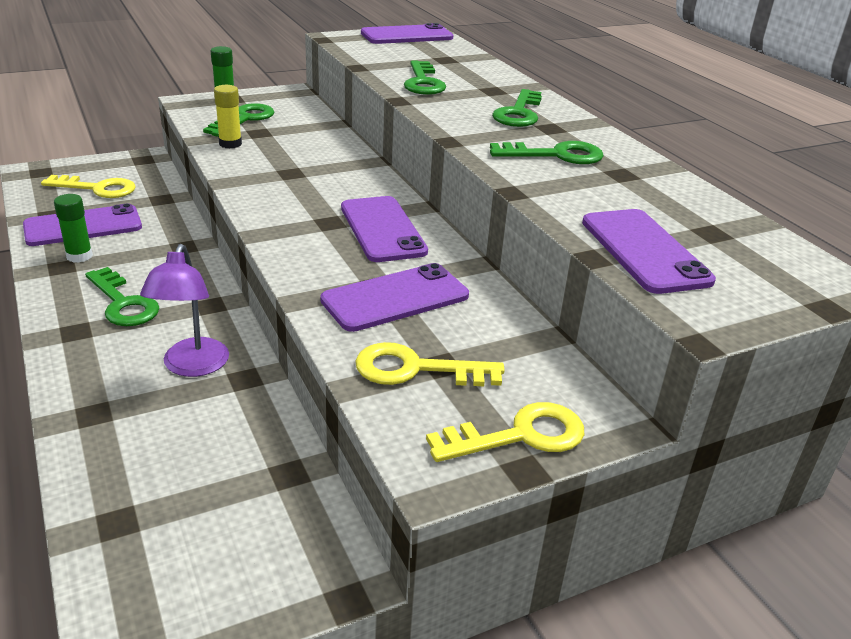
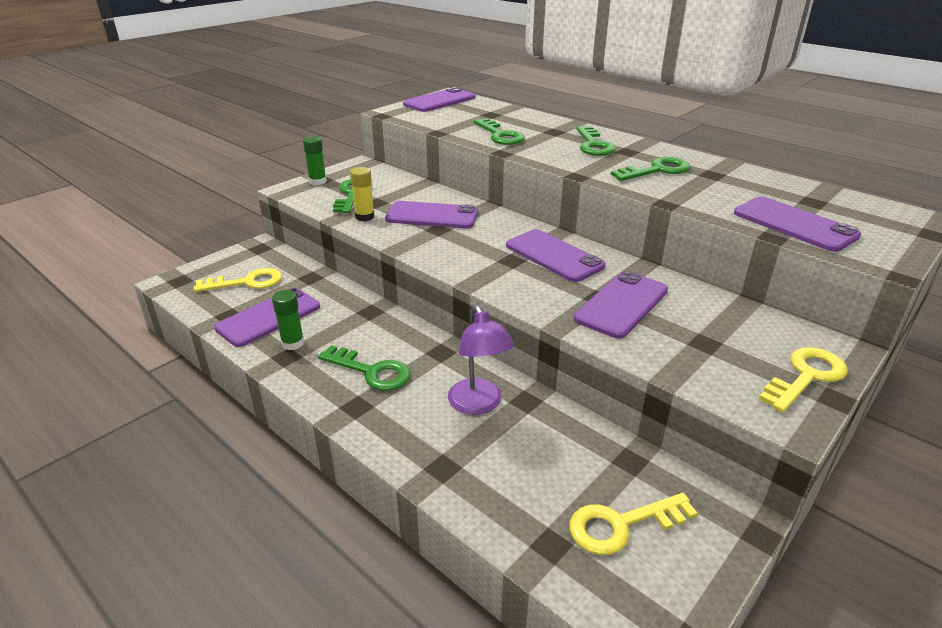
camera: 20 degrees left, 0 degrees up
yellow key [355,342,505,386] -> yellow key moved to [569,493,698,555]
none -> purple phone [385,201,478,228]

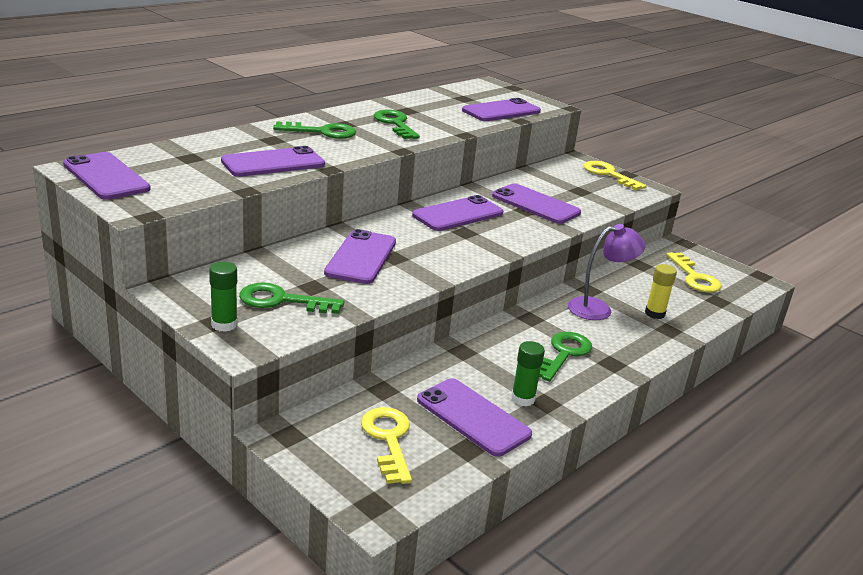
camera: 90 degrees left, 5 degrees down
yellow glue stick [350,167,375,221] -> yellow glue stick moved to [645,264,677,319]
green key [474,118,525,145] -> purple phone [221,146,325,177]

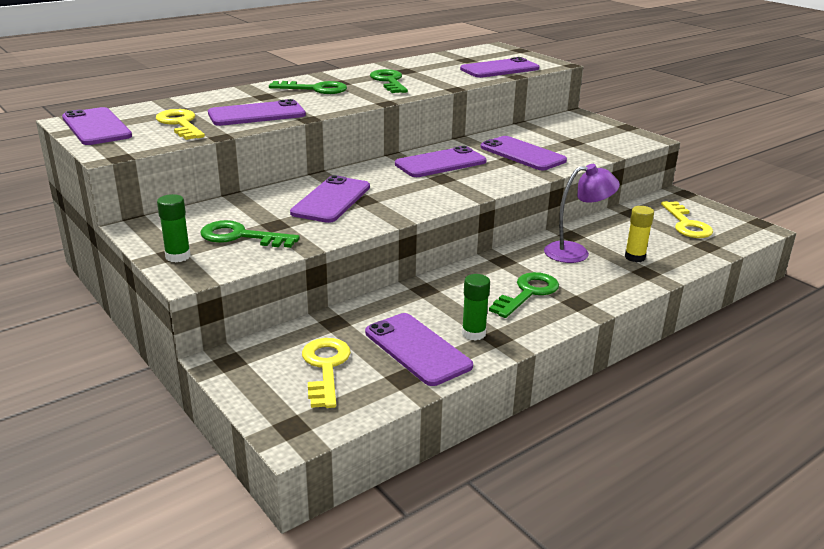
camera: 10 degrees right, 0 degrees up
yellow key [583,161,647,190] -> yellow key moved to [156,109,205,140]

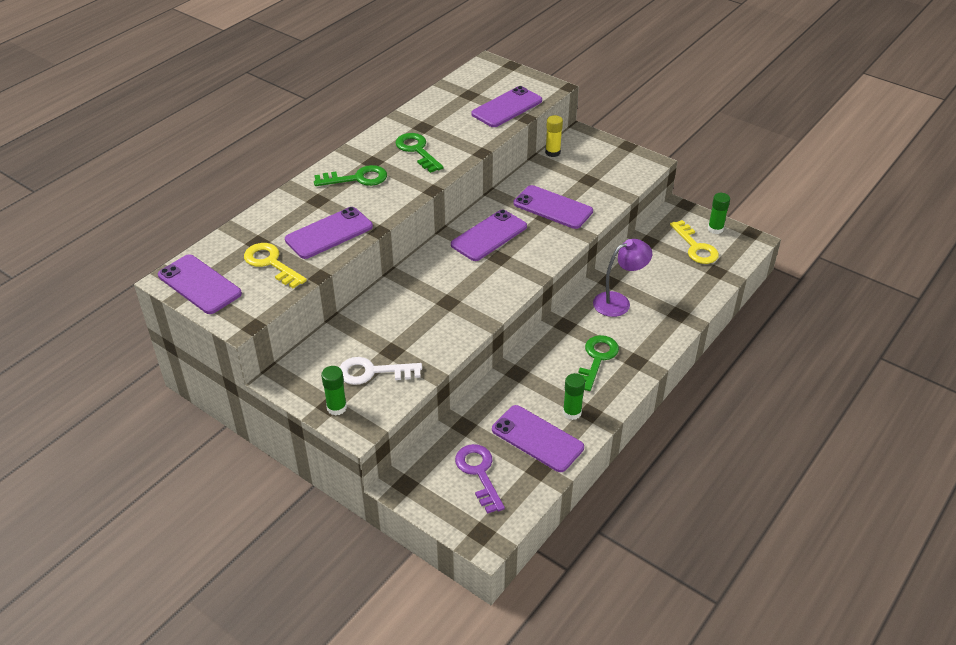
camera: 15 degrees left, 15 degrees up
green key [200,220,300,248] -> white key [339,357,422,385]
purple phone [290,175,370,223] -> none
yellow key [302,338,351,408] -> purple key [455,444,505,514]
yellow glue stick [625,206,654,262] -> yellow glue stick moved to [545,115,563,157]
none -> green glue stick [708,193,730,234]

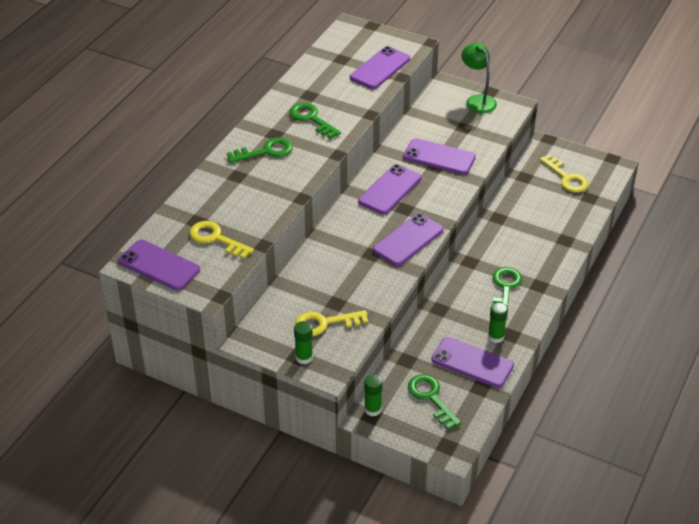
camera: 10 degrees left, 0 degrees up
purple phone [285,207,373,259] -> purple phone moved to [373,213,443,266]
white key [339,357,422,385] -> yellow key [295,310,368,336]
purple key [455,444,505,514] -> green key [408,374,461,430]
yellow glue stick [545,115,563,157] -> none
purple lamp [593,239,652,317] -> none
green glue stick [708,193,730,234] -> green glue stick moved to [364,374,383,416]
none -> green lamp [461,43,497,114]

